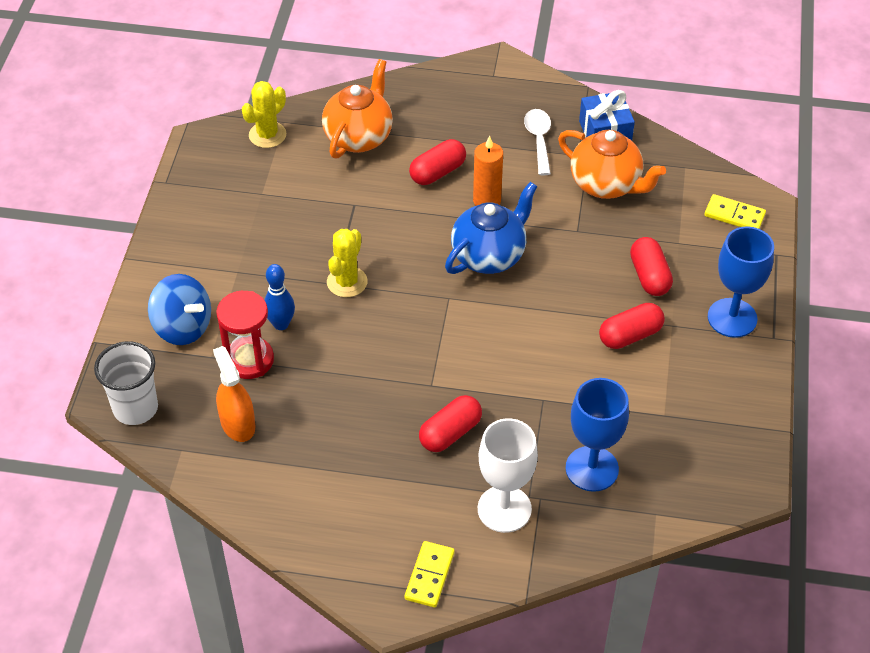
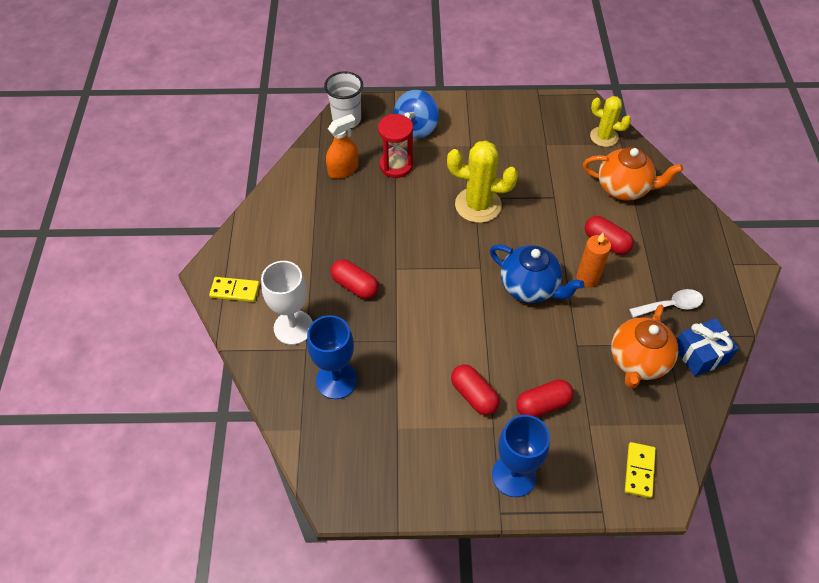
camera: 80 degrees right, 5 degrees up
blue bowling pin [265,264,295,330] -> none
yellow cactus [327,229,367,297] -> yellow cactus [447,141,518,223], size x1.55

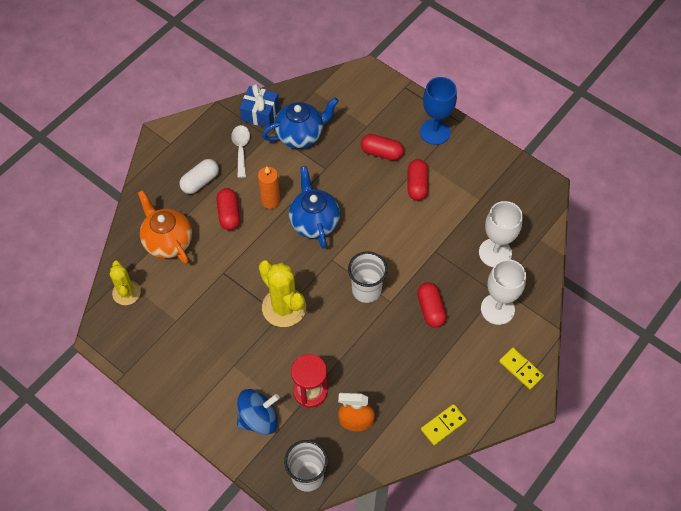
camera: 140 degrees left, 5 degrees up
blue goblet [307,315,357,399] -> white goblet [479,201,523,267]
orange teapot [611,305,678,389] -> blue teapot [262,97,339,149]
yellow domino [625,442,656,498] -> yellow domino moved to [421,404,467,445]
white spoon [629,289,703,318] -> white spoon turned 60 degrees clockwise [231,125,250,178]
none -> white capsule [179,159,219,194]
none -> white cup [348,251,388,303]

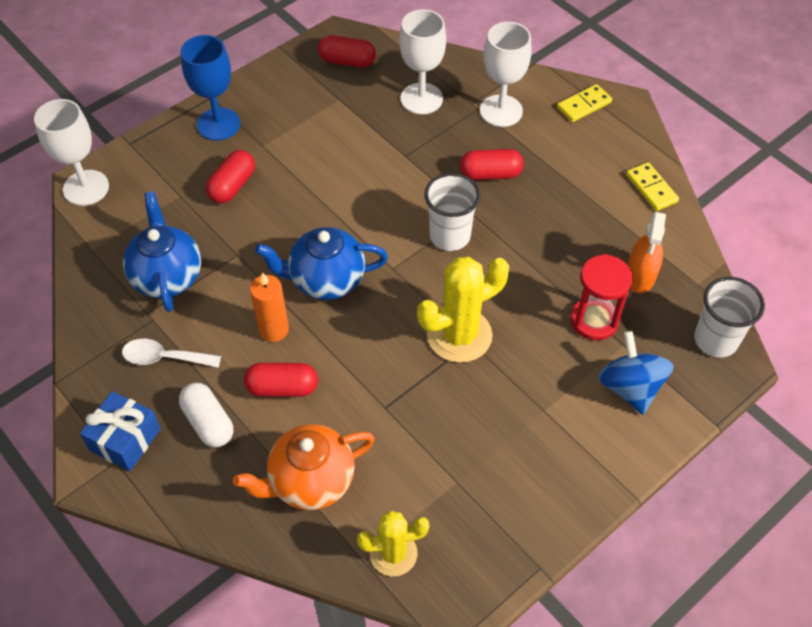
camera: 80 degrees left, 5 degrees down
blue gift [240,84,279,127] -> blue gift moved to [80,391,161,471]
red capsule [407,159,428,201] -> red capsule moved to [318,35,376,68]
none -> white goblet [34,99,109,206]

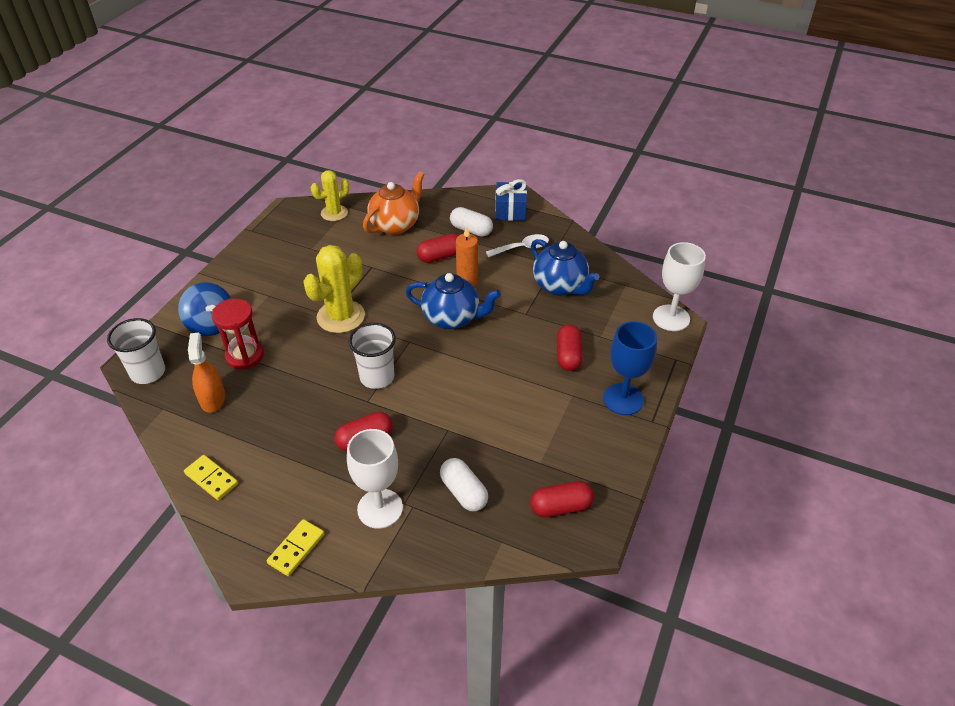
camera: 155 degrees right, 10 degrees down
blue teapot [255,227,388,300] -> blue teapot turned 45 degrees clockwise [406,273,501,329]
white goblet [399,9,446,114] -> white capsule [440,458,488,511]

